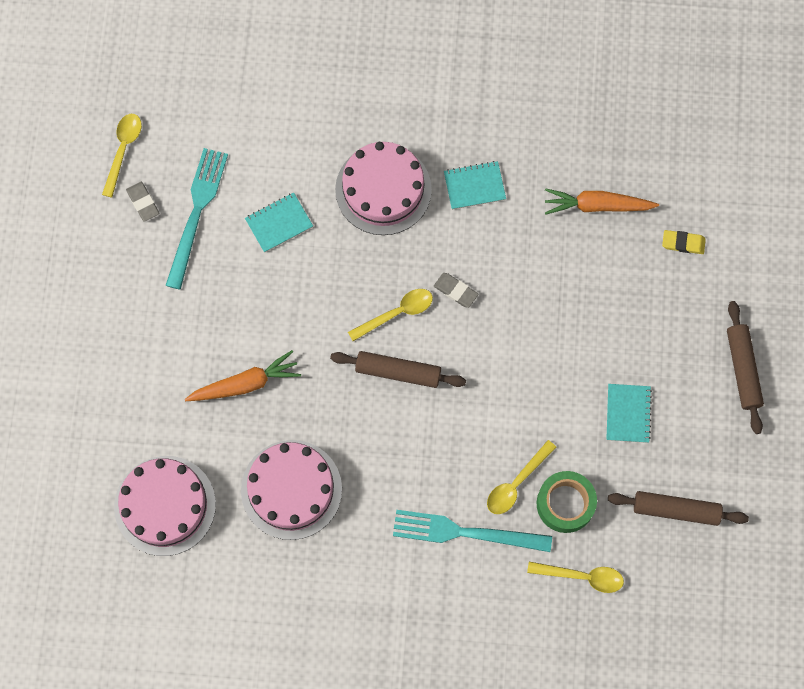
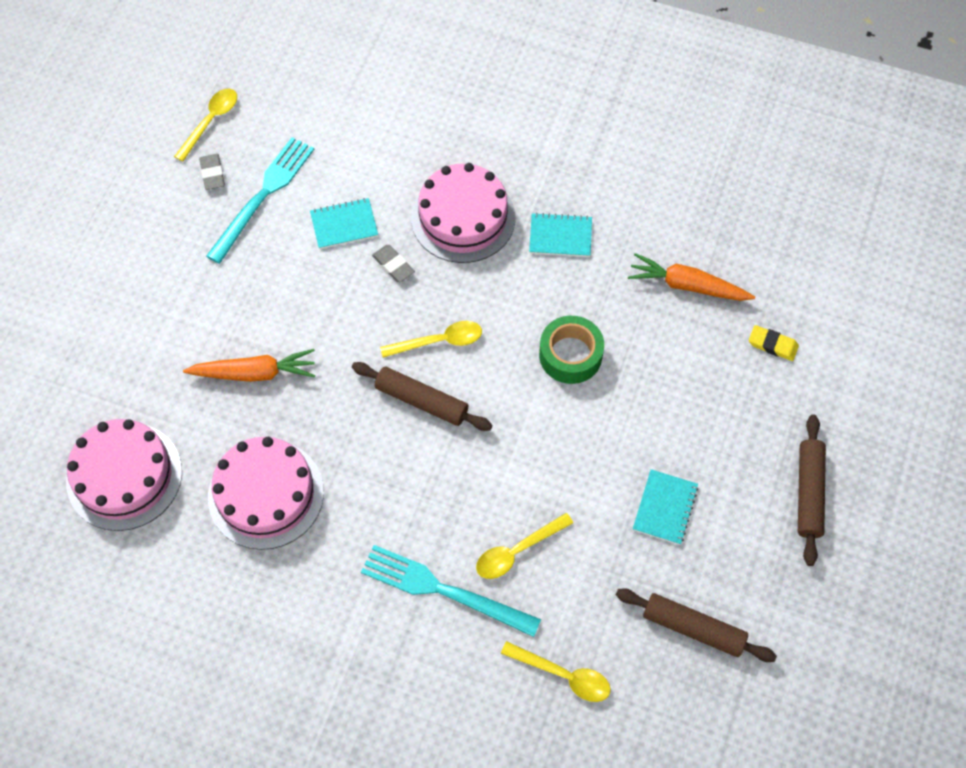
camera: 15 degrees right, 10 degrees down
grey eraser [434,273,479,308] -> grey eraser moved to [372,245,415,282]
green tape [537,471,597,533] -> green tape moved to [539,316,604,384]

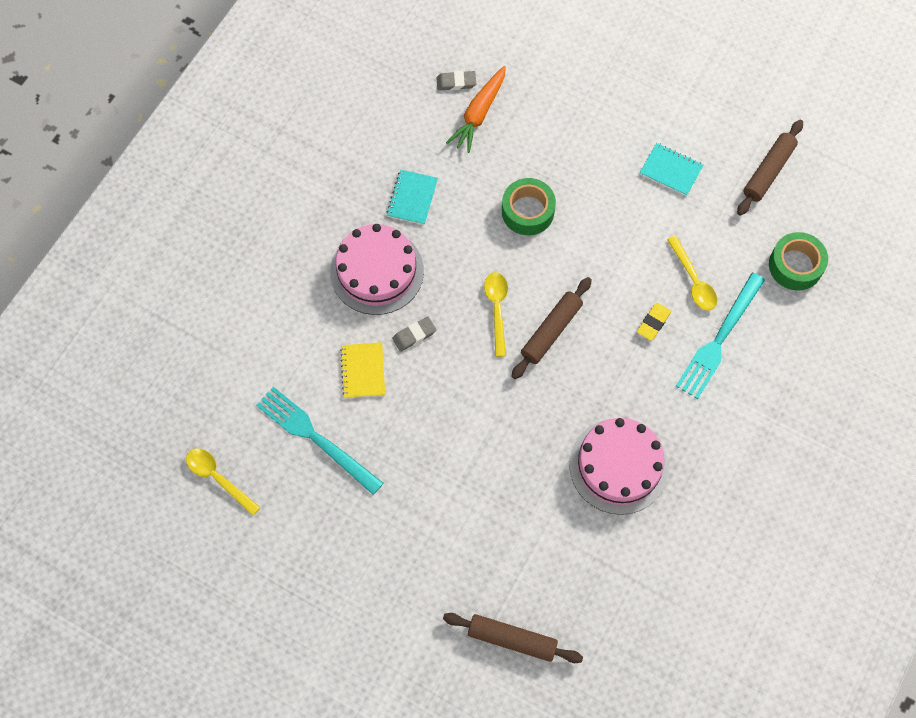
camera: 80 degrees left, 5 degrees up
pink cake [66,419,182,531] -> none
orange carrot [183,349,315,382] -> none
grey eraser [199,154,225,190] -> grey eraser moved to [436,71,476,91]
turquoise notebook [310,198,378,249] -> yellow notebook [340,342,385,398]
yellow spoon [501,641,611,702] -> green tape [769,232,828,291]
yellow eraser [749,325,799,361] -> yellow eraser moved to [637,303,671,341]
brown rolling pin [798,414,826,566] -> brown rolling pin moved to [443,613,583,663]

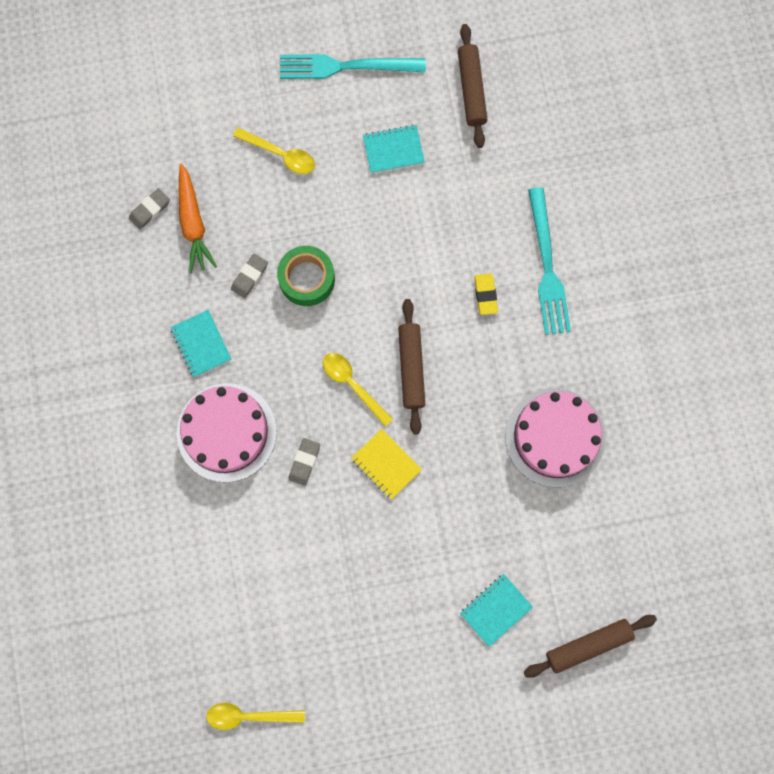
camera: 40 degrees left, 10 degrees up
turquoise fork [256,387,383,495] -> turquoise fork moved to [280,54,426,79]
yellow notebook [340,342,385,398] -> yellow notebook moved to [351,429,422,500]
yellow spoon [667,236,717,311] -> yellow spoon moved to [233,128,315,174]
green tape [769,232,828,291] -> none
none -> grey eraser [231,253,268,298]
none -> turquoise notebook [460,574,533,647]

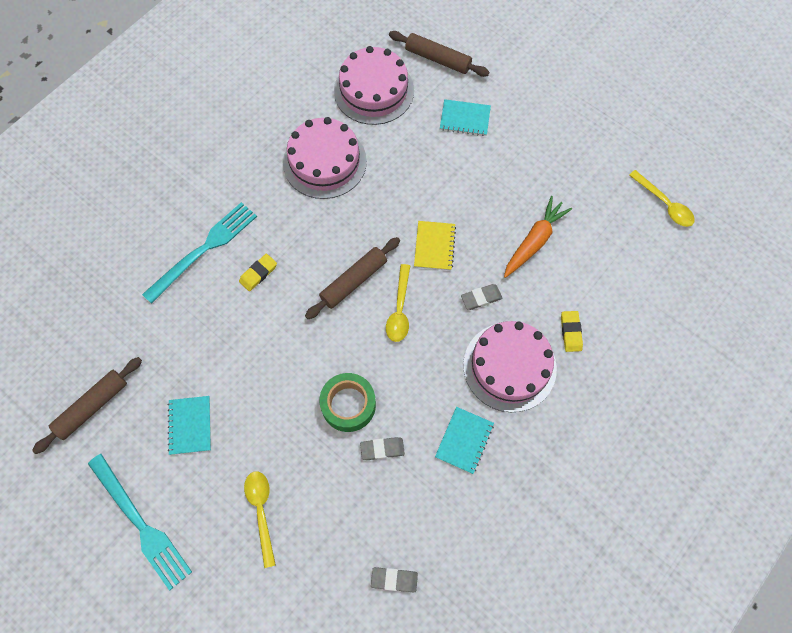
camera: 130 degrees left, 10 degrees down
orange carrot [179,164,217,273] -> orange carrot moved to [504,196,572,278]
turquoise notebook [363,125,425,173] -> turquoise notebook turned 45 degrees clockwise [168,396,211,455]
none -> pink cake [334,46,414,125]
none -> yellow eraser [561,311,583,352]

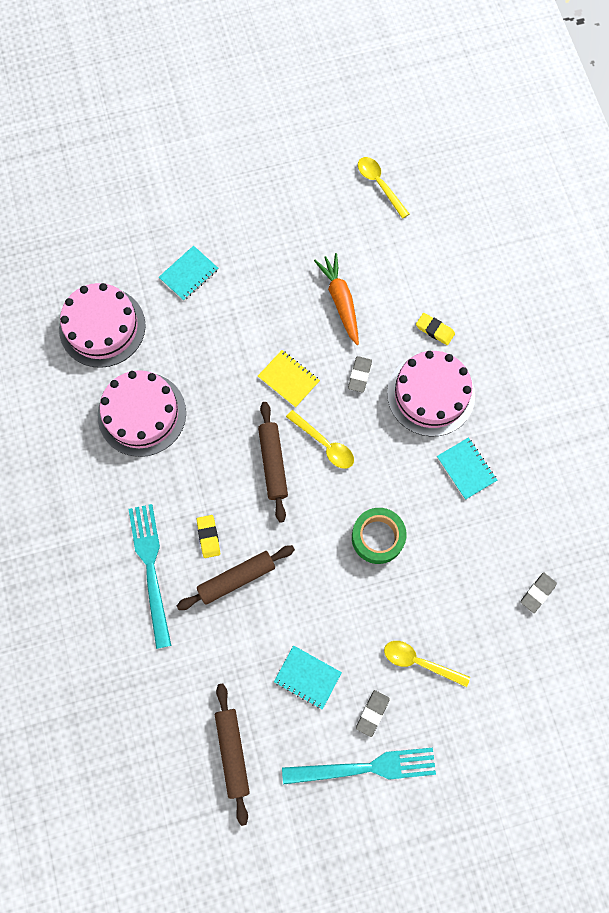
camera: 55 degrees left, 5 degrees up
grey eraser [360,437,405,460] -> grey eraser moved to [356,690,390,737]
brown rolling pin [389,31,489,77] -> brown rolling pin moved to [177,545,295,610]
yellow spoon [629,170,695,227] -> yellow spoon turned 120 degrees counterclockwise [358,157,410,219]

